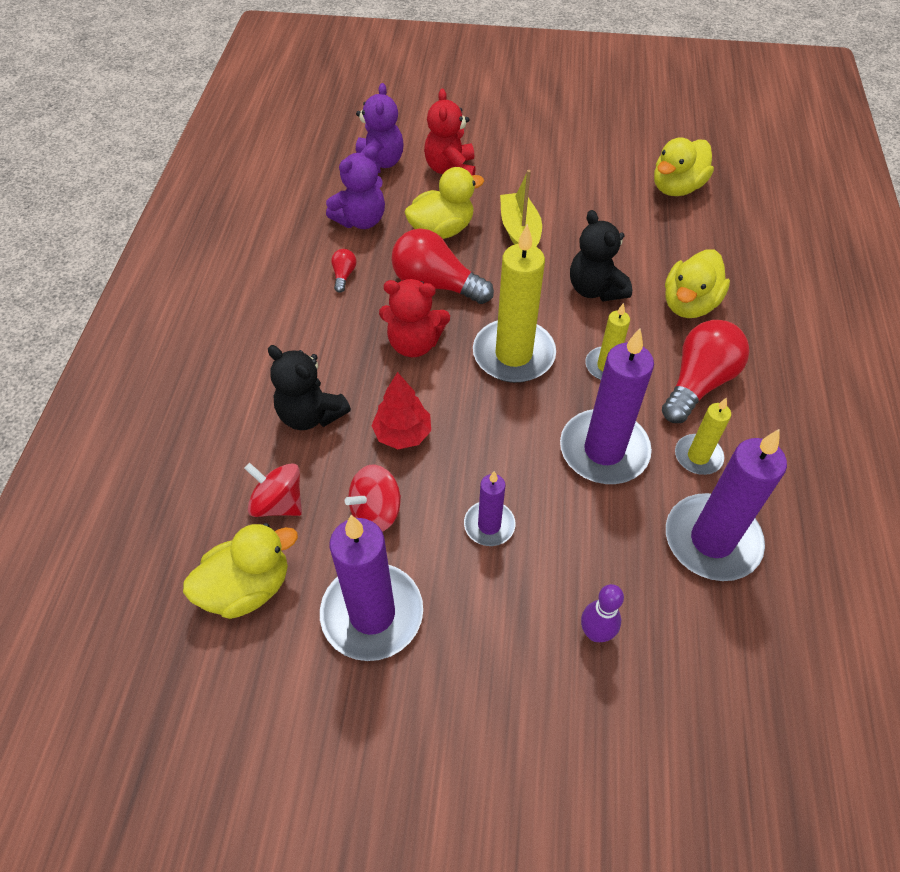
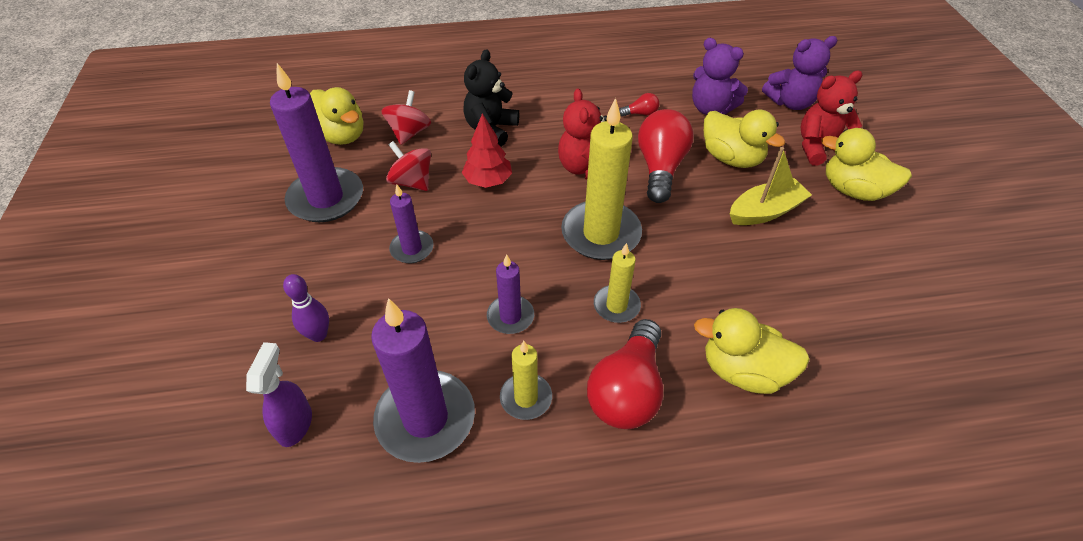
camera: 75 degrees right, 5 degrees down
purple candle [560,328,654,484] -> purple candle [487,254,534,334], size x0.54
black teddy bear [570,210,632,301] -> none
yellow duck [654,137,714,196] -> yellow duck moved to [821,128,912,201]
red light bulb [662,320,750,423] -> red light bulb turned 90 degrees clockwise [587,319,663,429]
none -> purple spray bottle [246,342,312,447]

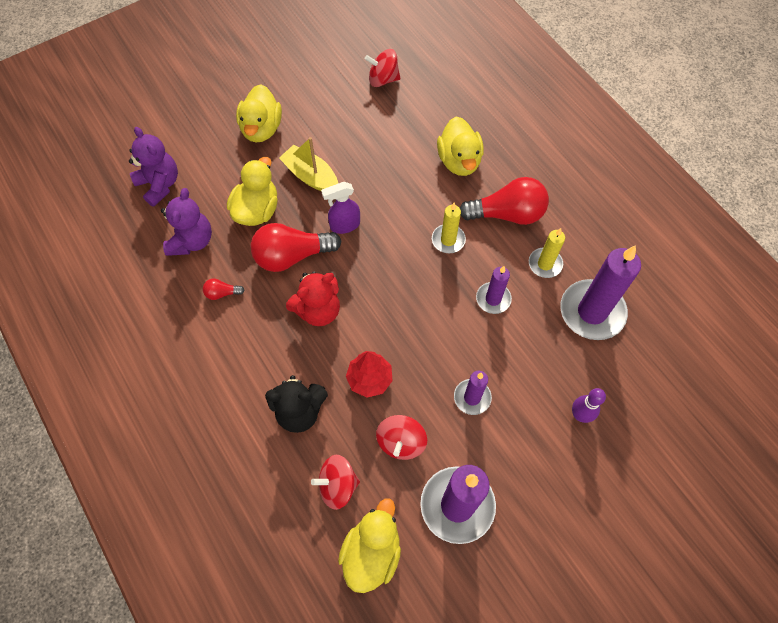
camera: 115 degrees left, 15 degrees up
purple spray bottle [246,342,312,447] -> purple spray bottle moved to [321,182,360,234]
yellow candle [561,98,642,260] -> none
red light bulb [619,93,659,117] -> red light bulb turned 60 degrees counterclockwise [203,279,245,300]
red teddy bear [800,71,862,166] -> none
none -> red spinning top [365,49,400,87]

